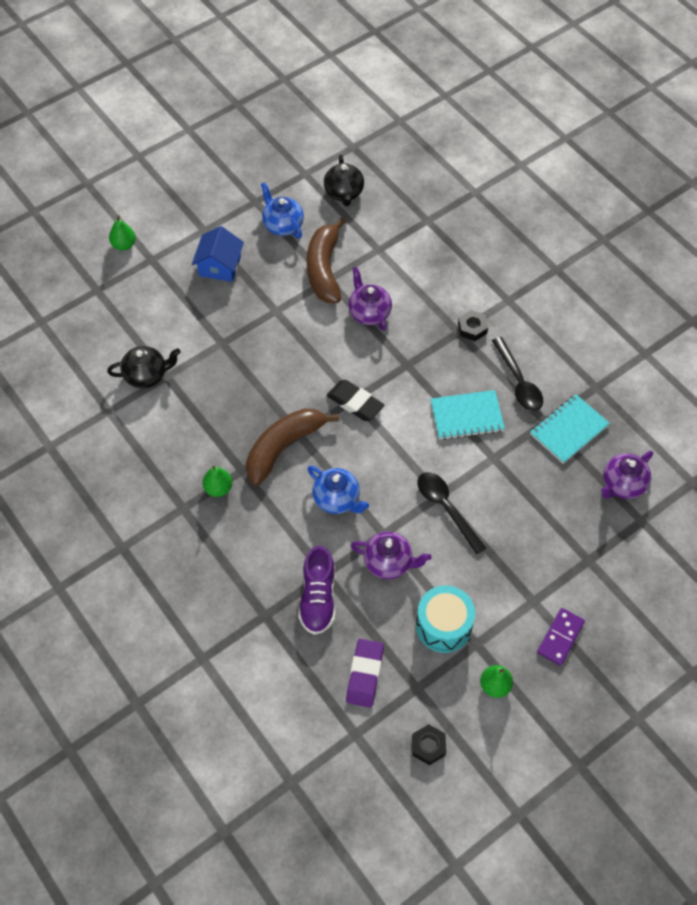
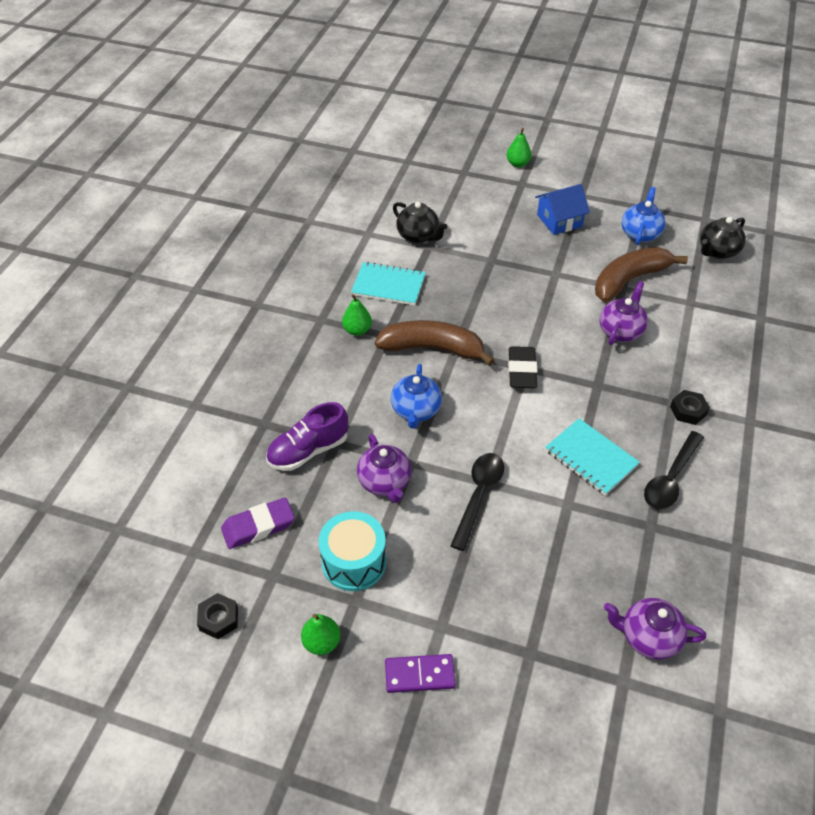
camera: 55 degrees right, 10 degrees down
turquoise notebook [530,394,610,464] -> turquoise notebook moved to [351,262,426,306]

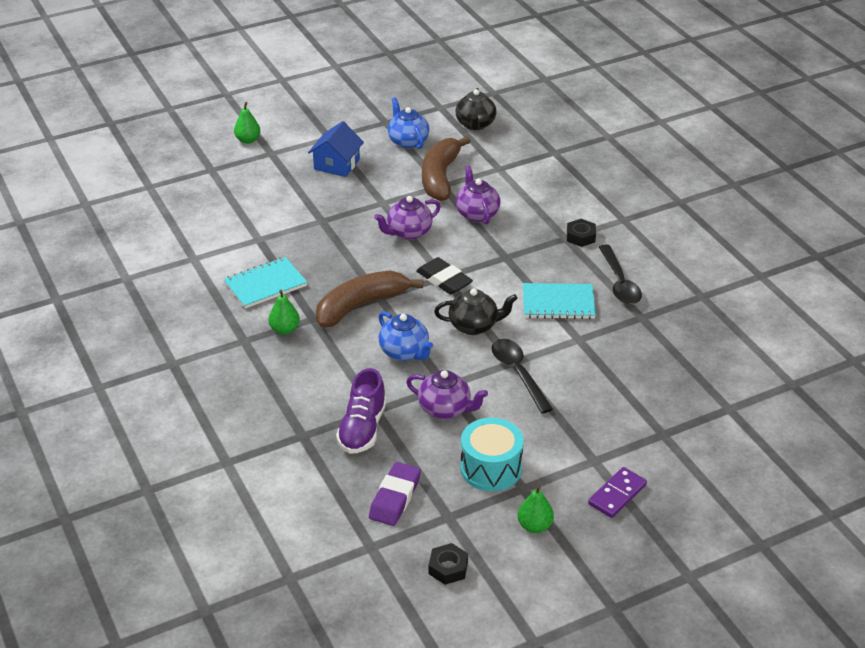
camera: 45 degrees left, 10 degrees down
black teapot [393,202,448,243] -> black teapot moved to [434,289,517,335]
purple teapot [604,598,706,660] -> purple teapot moved to [374,196,441,240]

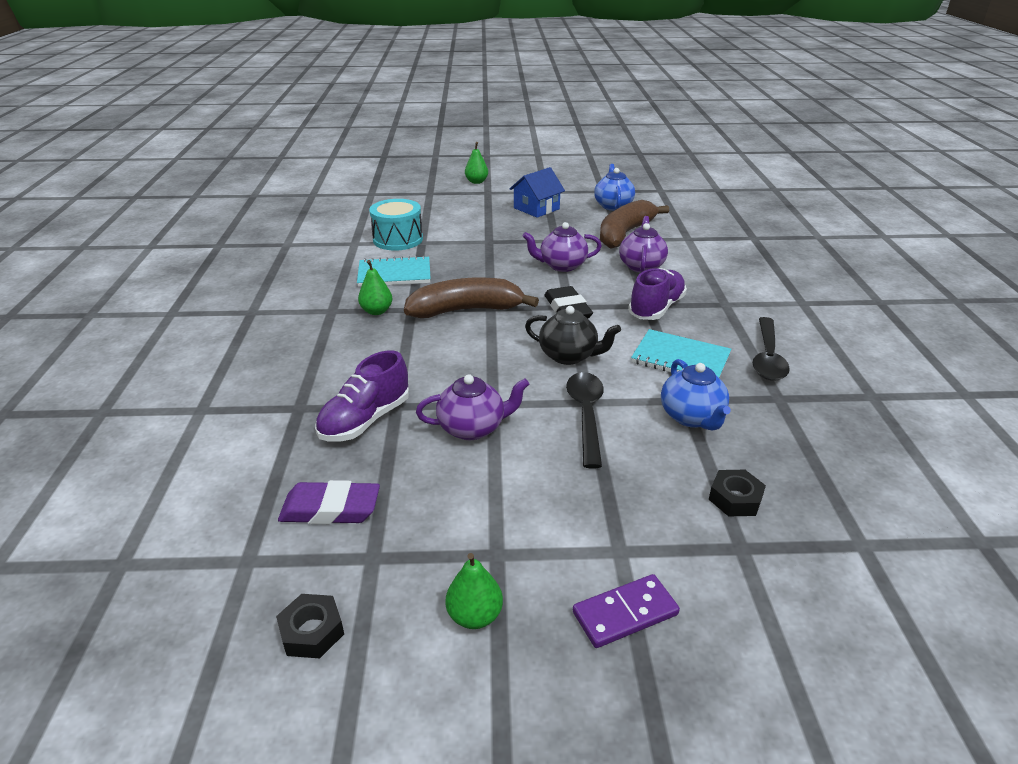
camera: 25 degrees right, 5 degrees down
purple eraser [369,462,421,526] -> purple eraser turned 45 degrees clockwise [278,480,380,524]
blue teapot [378,311,433,361] -> blue teapot moved to [661,359,731,430]
purple teapot [406,370,488,419] -> purple teapot turned 60 degrees counterclockwise [416,374,529,440]
black teapot [455,88,497,130] -> none
turquoise drum [460,418,524,491] -> turquoise drum moved to [369,199,423,251]
black nut [567,219,596,247] -> black nut moved to [709,470,766,517]
none -> purple shoe [628,268,687,320]

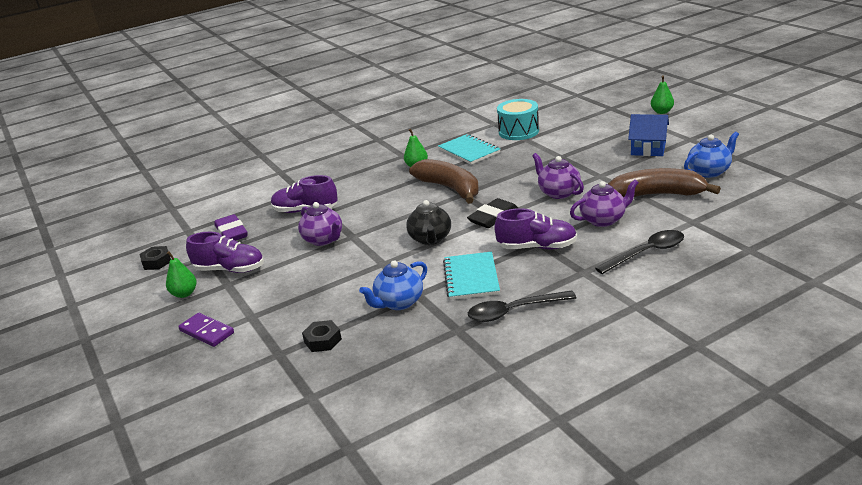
camera: 65 degrees right, 5 degrees down
black spoon [566,372,604,468] -> black spoon moved to [595,230,684,274]
none -> purple shoe [186,232,264,273]

